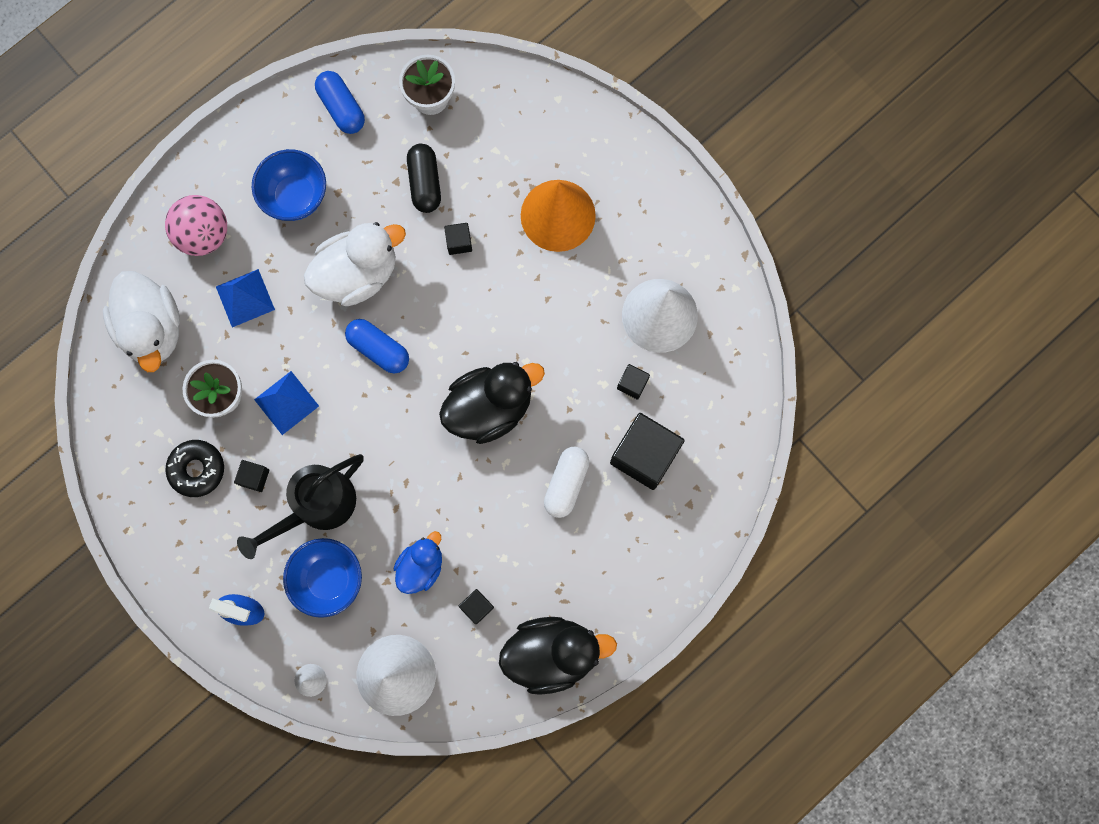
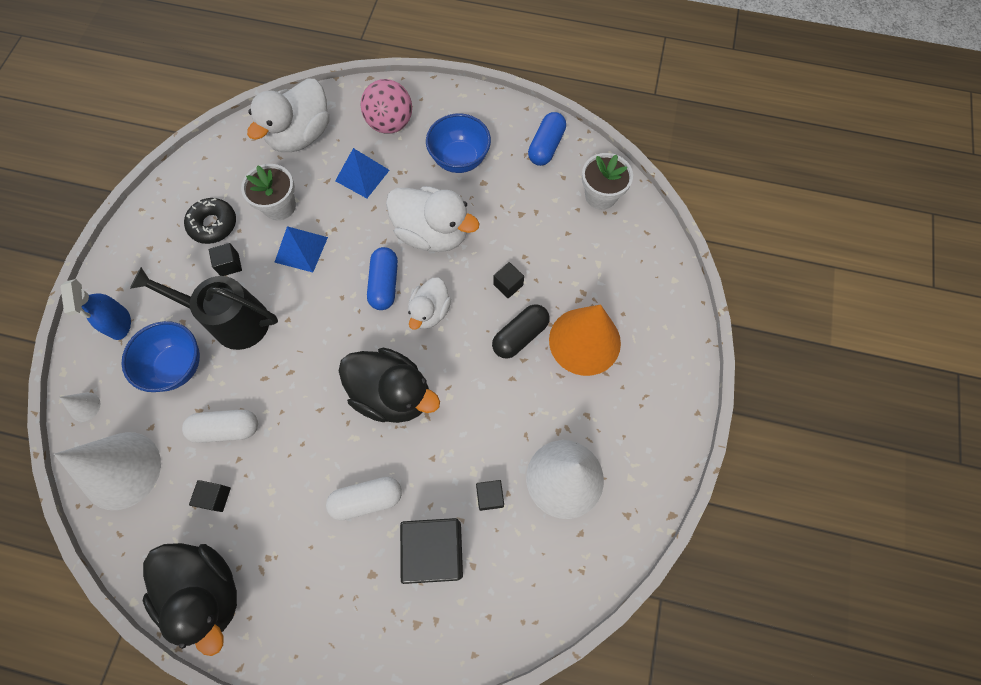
camera: 55 degrees right, 10 degrees down
blue duck [394,531,442,594] -> white capsule [182,409,258,443]
black capsule [407,144,441,213] -> black capsule moved to [492,304,549,359]
none -> white duck [408,278,451,330]

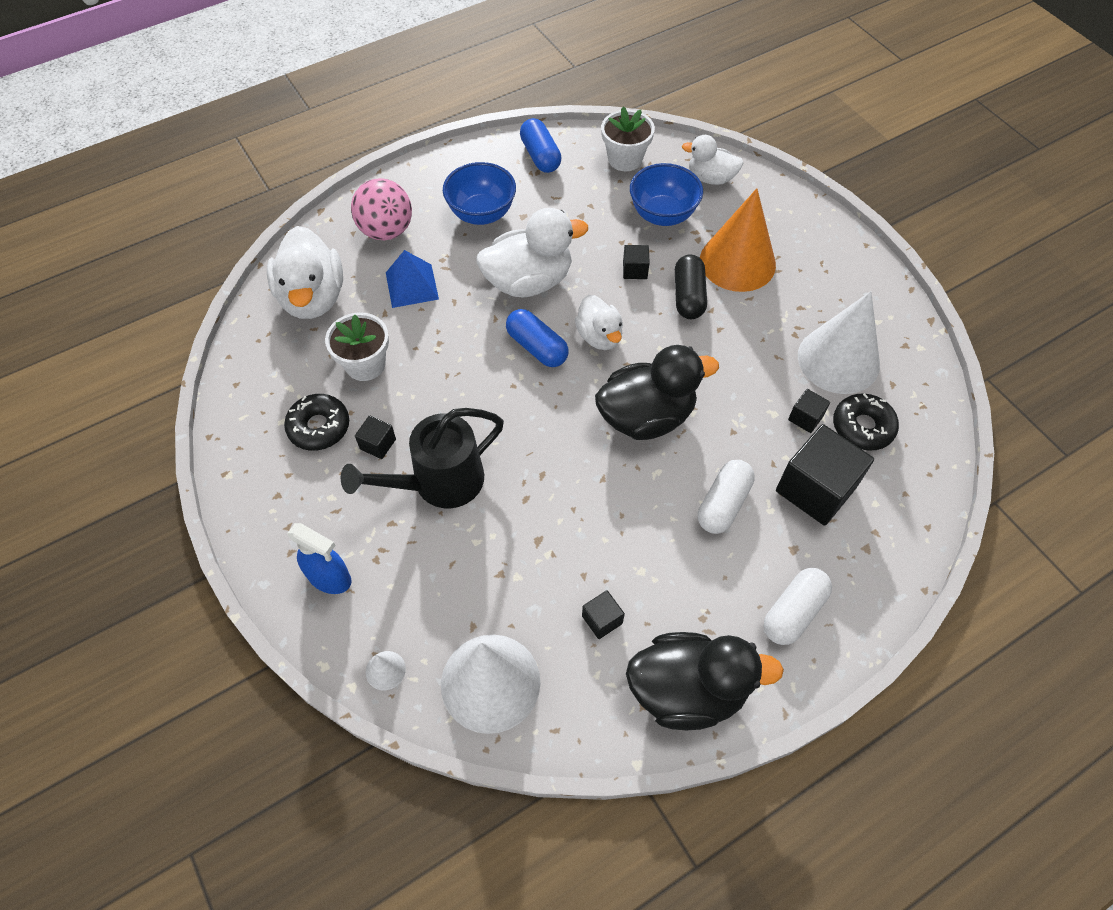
camera: 45 degrees left, 10 degrees down
blue bowl [122,321,200,392] -> blue bowl moved to [630,163,703,226]
white capsule [182,409,258,443] -> white capsule moved to [764,568,832,645]
blue pyramid [275,226,328,272] -> none
none -> white duck [682,135,744,185]
none -> black donut [833,393,899,451]

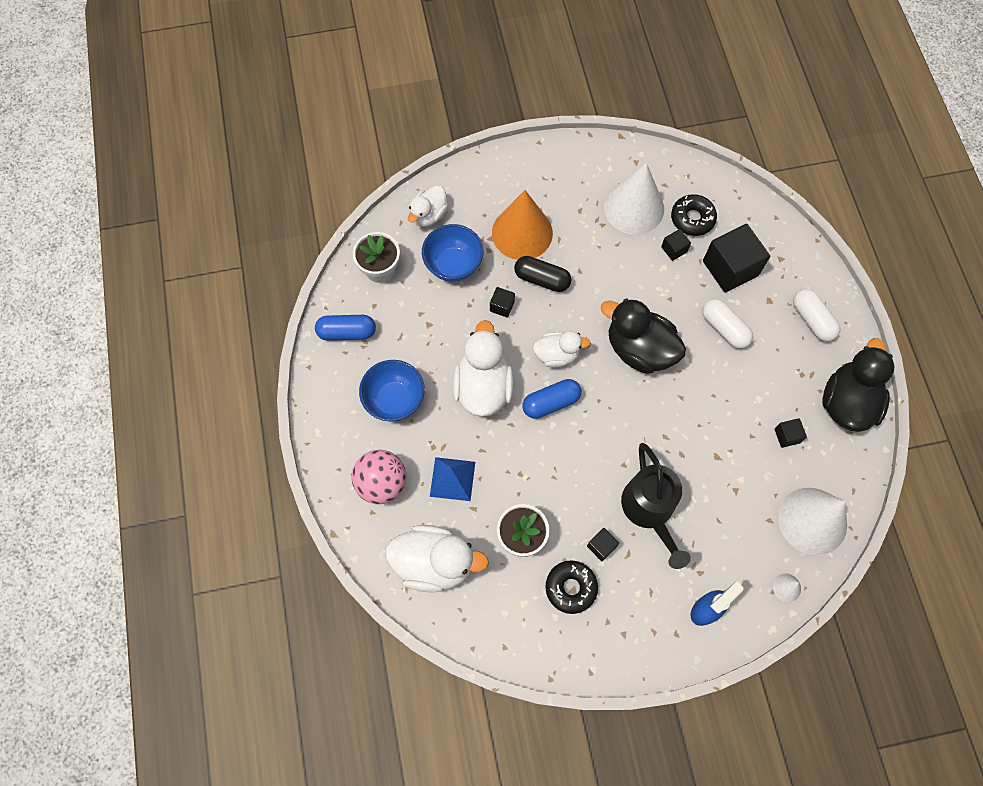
camera: 70 degrees left, 10 degrees up
black duck [595,345,719,440] -> black duck turned 60 degrees counterclockwise [601,299,686,374]

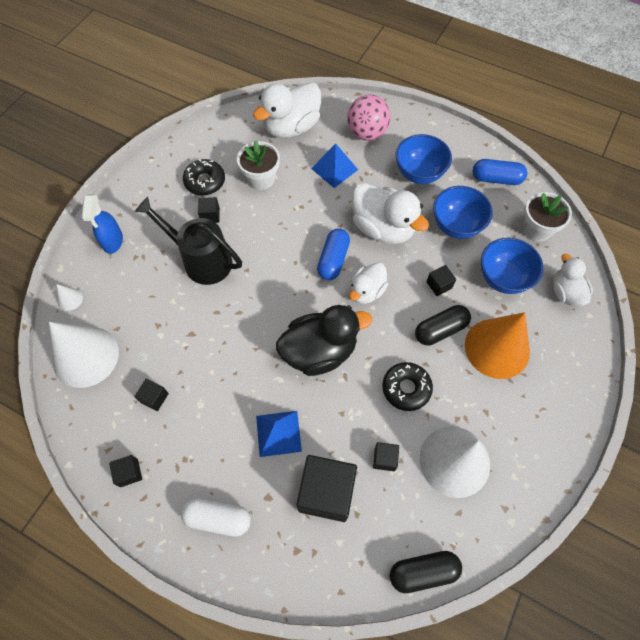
camera: 130 degrees right, 5 degrees down
blue capsule [315,315,376,341] -> blue capsule turned 60 degrees clockwise [473,159,527,185]
black donut [671,194,717,236] -> black donut moved to [382,362,433,411]
white capsule [702,299,753,349] -> blue pyramid [256,411,302,457]
black duck [823,338,894,432] -> black cube [109,455,142,487]
none -> black capsule [390,551,462,593]
none -> blue bowl [433,186,493,239]

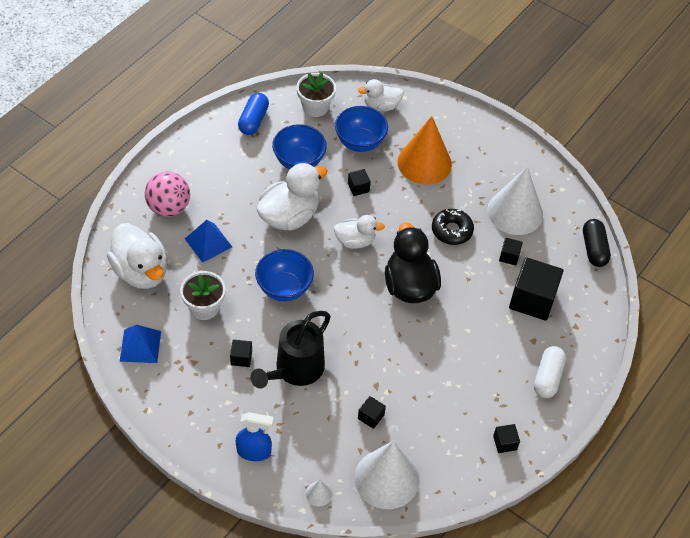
camera: 85 degrees left, 10 degrees down
black cube [134,379,169,411] -> black cube moved to [358,396,386,429]
black donut [183,159,225,195] -> none
blue pyramid [256,411,302,457] -> blue pyramid moved to [120,325,161,363]
blue capsule [317,228,350,280] -> none
white duck [349,262,388,304] -> white duck turned 45 degrees counterclockwise [334,215,385,249]
blue bowl [396,134,452,184] -> blue bowl moved to [255,249,314,301]
black capsule [415,305,471,345] -> none

